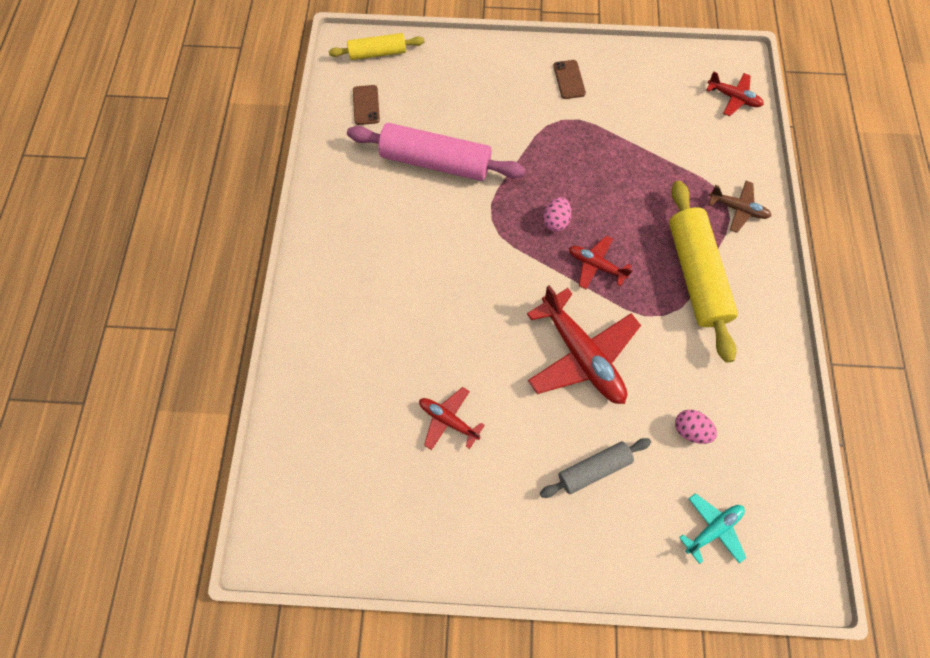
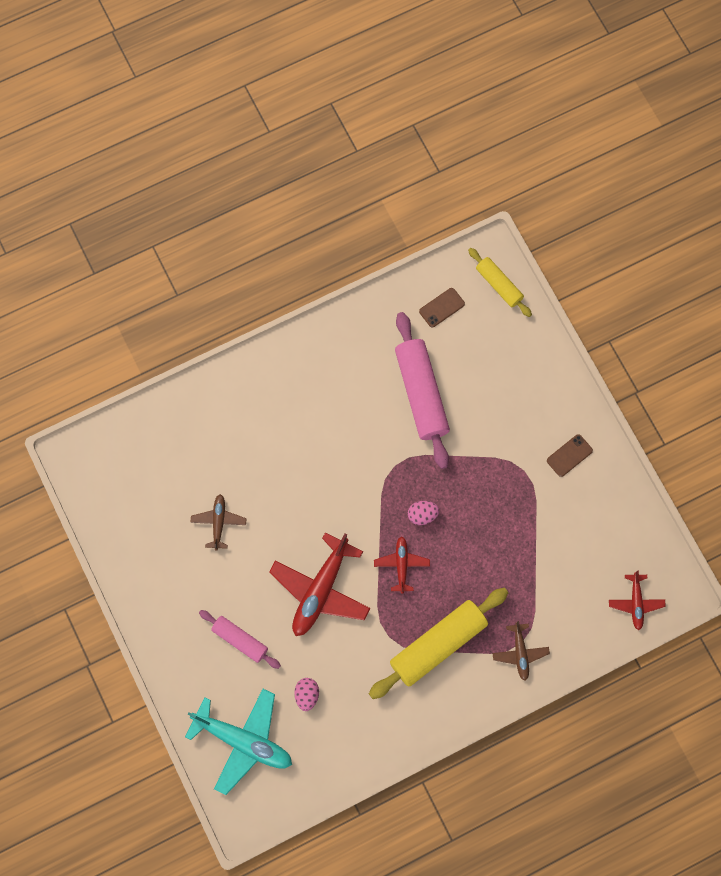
camera: 60 degrees right, 5 degrees up
red plane [419,387,485,450] -> brown plane [190,494,247,551]
grey rolling pin [540,438,651,498] -> pink rolling pin [199,610,281,669]
turquoise plane [679,493,746,564] -> turquoise plane [185,689,292,795], size x1.90

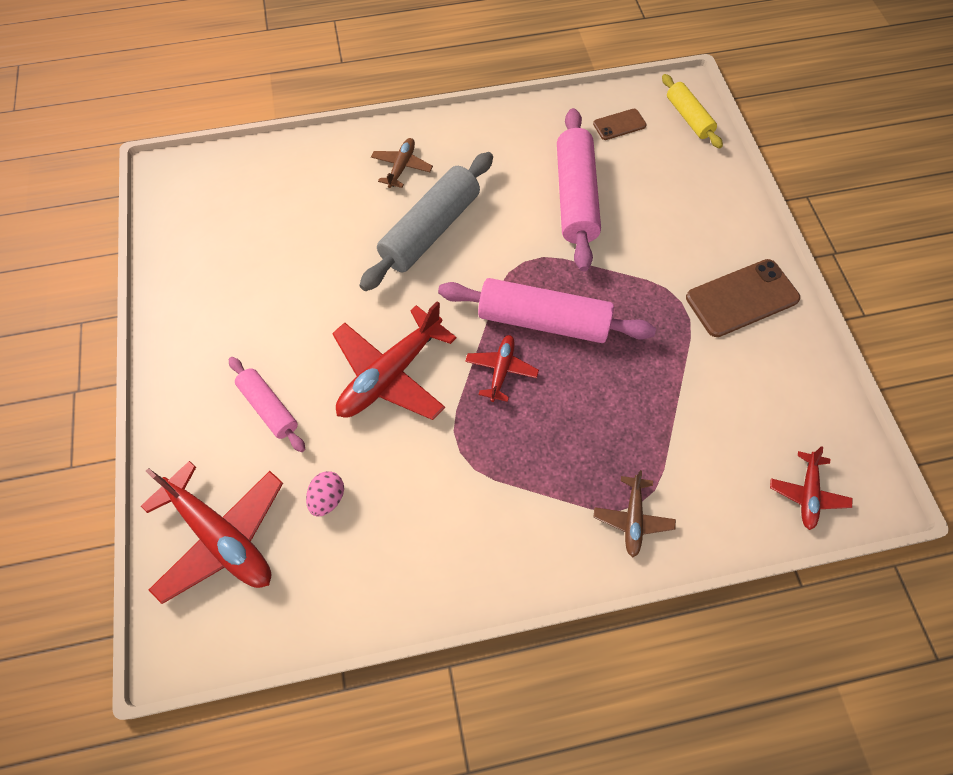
camera: 15 degrees right, 10 degrees down
turquoise plane [185,689,292,795] -> red plane [141,461,283,604]
brown plane [190,494,247,551] -> brown plane moved to [371,138,433,188]
yellow rolling pin [369,588,508,699] -> none
pink egg [408,501,440,525] -> pink rolling pin [438,278,656,343]
brown phone [547,434,593,477] -> brown phone [686,259,800,337], size x1.86
none -> grey rolling pin [359,152,493,291]

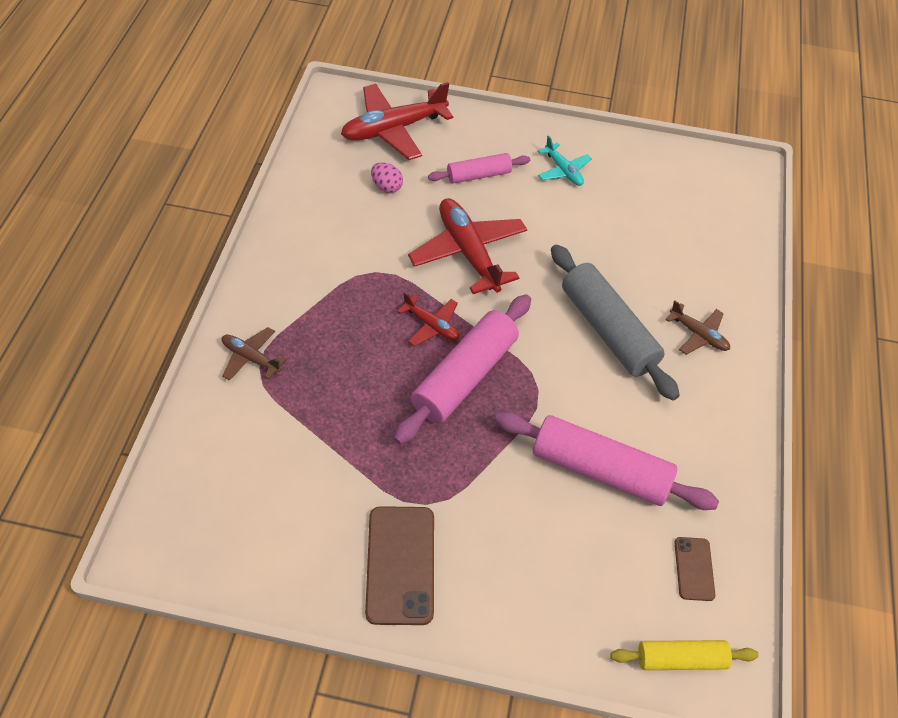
camera: 110 degrees right, 10 degrees down
red plane [770,446,853,530] -> none
none -> turquoise plane [538,135,592,186]

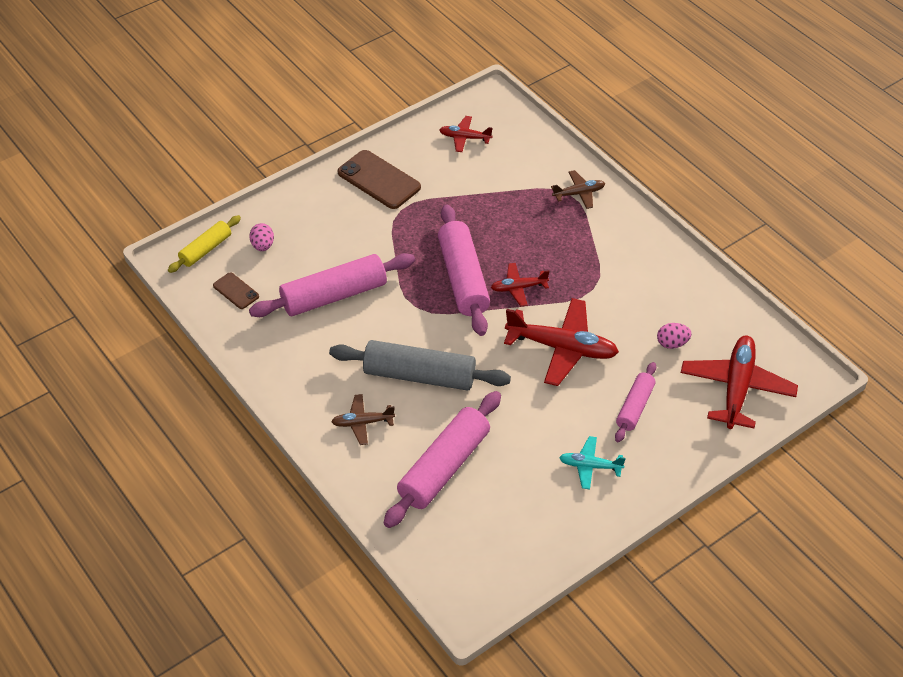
camera: 135 degrees right, 5 degrees down
none -> pink egg [250,223,274,251]
none -> pink rolling pin [384,391,501,528]
none -> red plane [439,116,492,152]

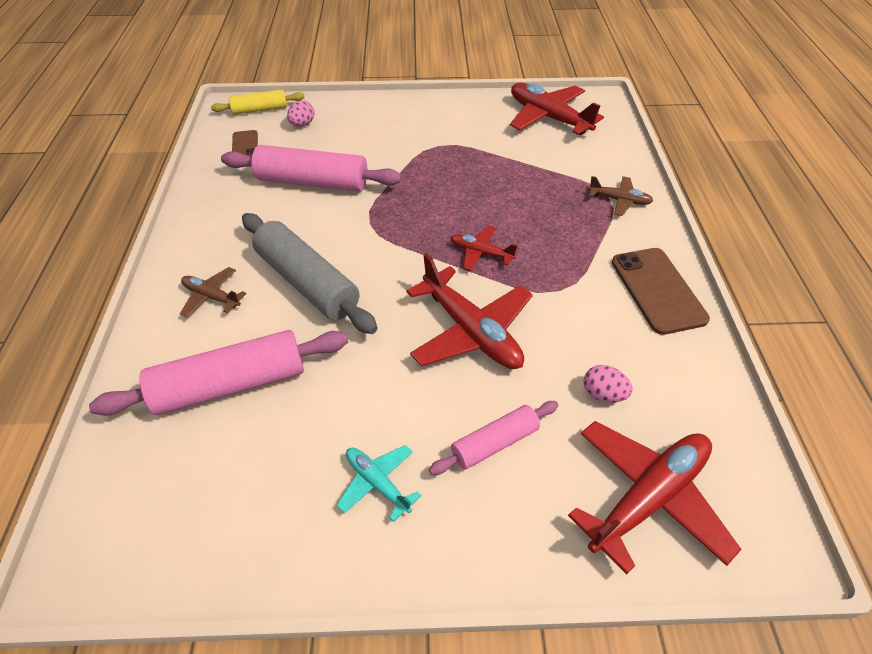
camera: 35 degrees right, 0 degrees up
brown phone [338,150,421,209] -> brown phone moved to [612,248,710,335]
pink rolling pin [438,204,490,336] -> none
red plane [439,116,492,152] -> red plane [510,82,604,135], size x1.90

